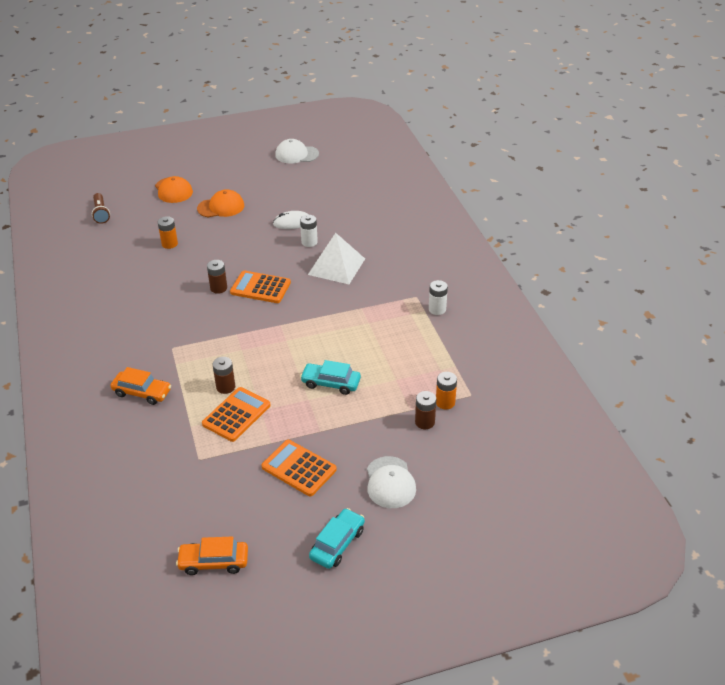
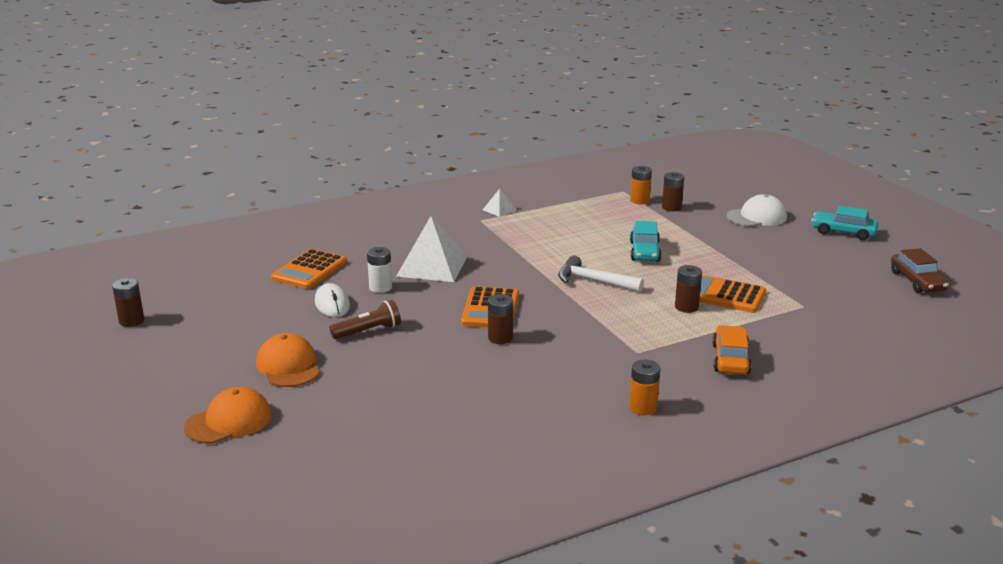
camera: 100 degrees left, 15 degrees down
brown flashlight [92,193,110,224] -> brown flashlight moved to [330,300,401,339]
orange battery [158,216,178,249] -> orange battery moved to [629,359,660,415]
orange car [176,536,248,575] -> brown car [891,248,949,293]
orange calculator [261,440,337,496] -> orange calculator moved to [271,249,347,289]
white cap [275,139,319,164] -> brown battery [112,278,144,327]
white battery [429,280,448,315] -> white pyramid [483,189,516,217]
none -> white hammer [558,256,644,292]

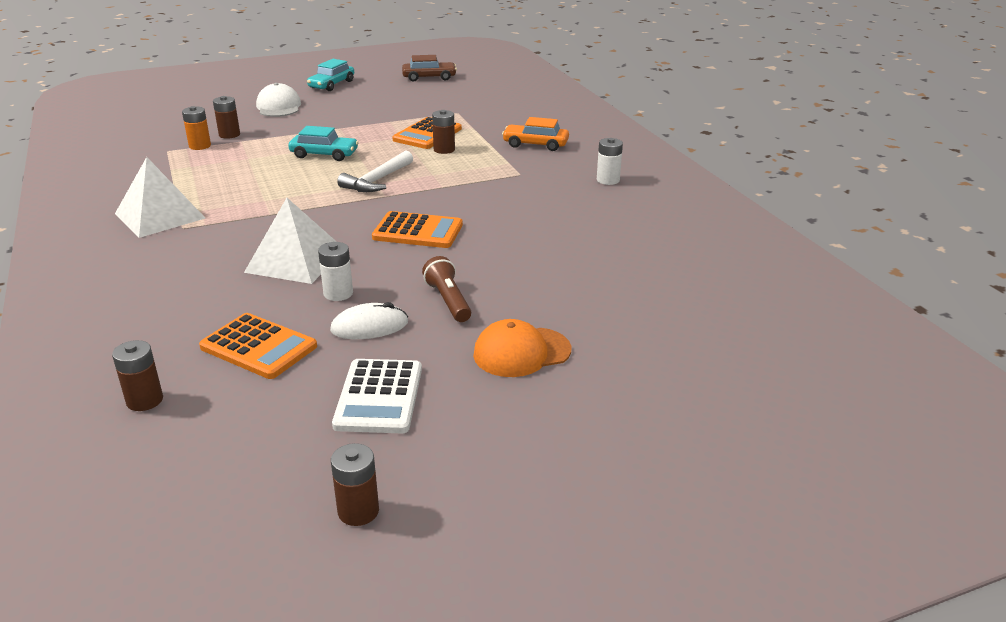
camera: 85 degrees left, 5 degrees up
orange cap [184,387,272,444] -> none
white pyramid [483,189,516,217] -> white pyramid [115,157,205,238], size x2.14
brown battery [488,294,513,344] -> brown battery moved to [112,340,163,411]
orange battery [629,359,660,415] -> white battery [597,138,623,185]
none -> white calculator [332,359,422,433]

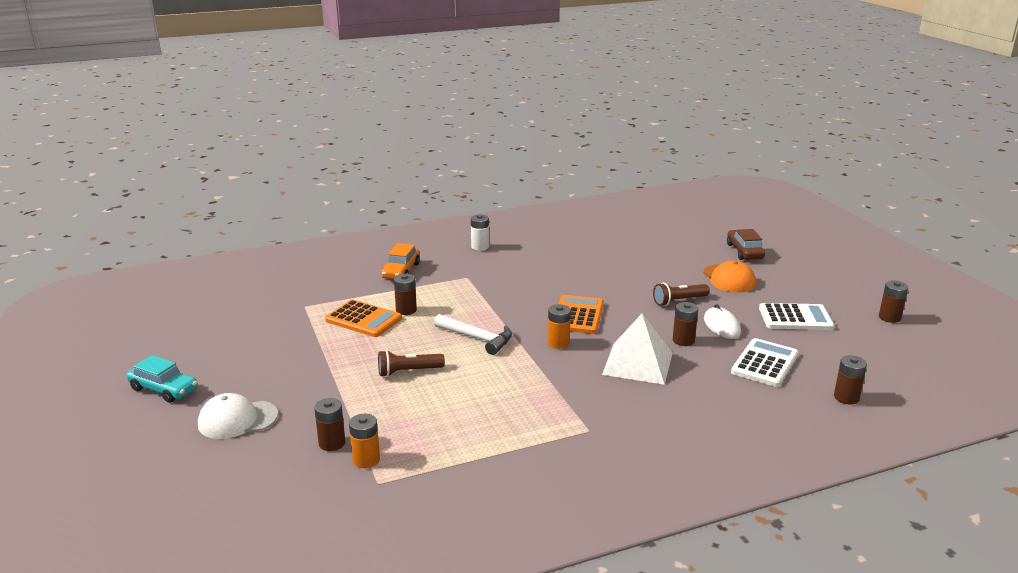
camera: 90 degrees left, 5 degrees down
white pyramid [115,157,205,238] -> none
orange calculator [199,313,317,379] -> white calculator [731,338,799,387]
turquoise car [288,126,359,161] -> brown flashlight [378,350,445,377]
white battery [318,242,353,301] -> brown battery [673,302,698,346]
brown car [402,55,457,82] -> brown car moved to [727,229,765,260]
none -> orange battery [548,304,571,349]

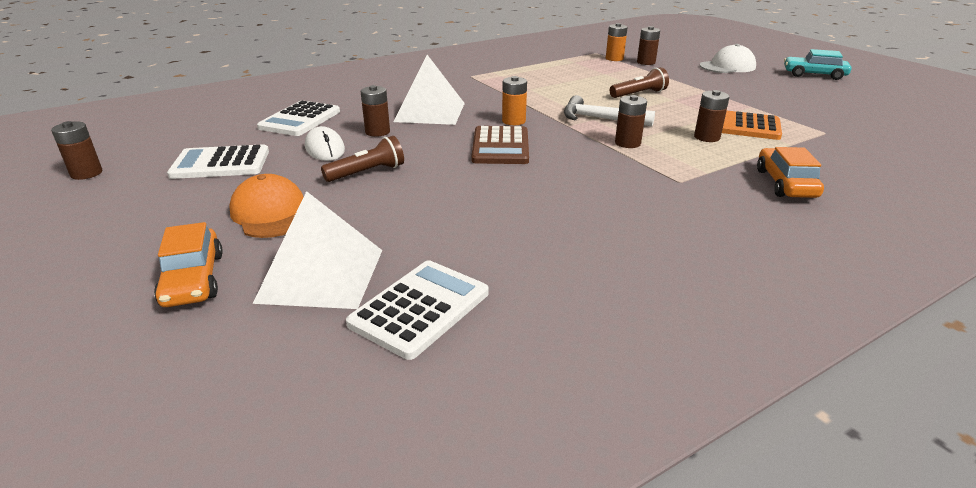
camera: 170 degrees right, 5 degrees up
white battery [471,214,489,251] -> none
orange calculator [559,295,604,334] -> brown calculator [471,126,529,164]
brown car [727,229,765,260] -> orange car [154,222,223,307]
brown battery [834,355,867,405] -> brown battery moved to [615,95,647,148]
none -> white pyramid [253,191,382,309]
none -> white calculator [346,260,489,360]

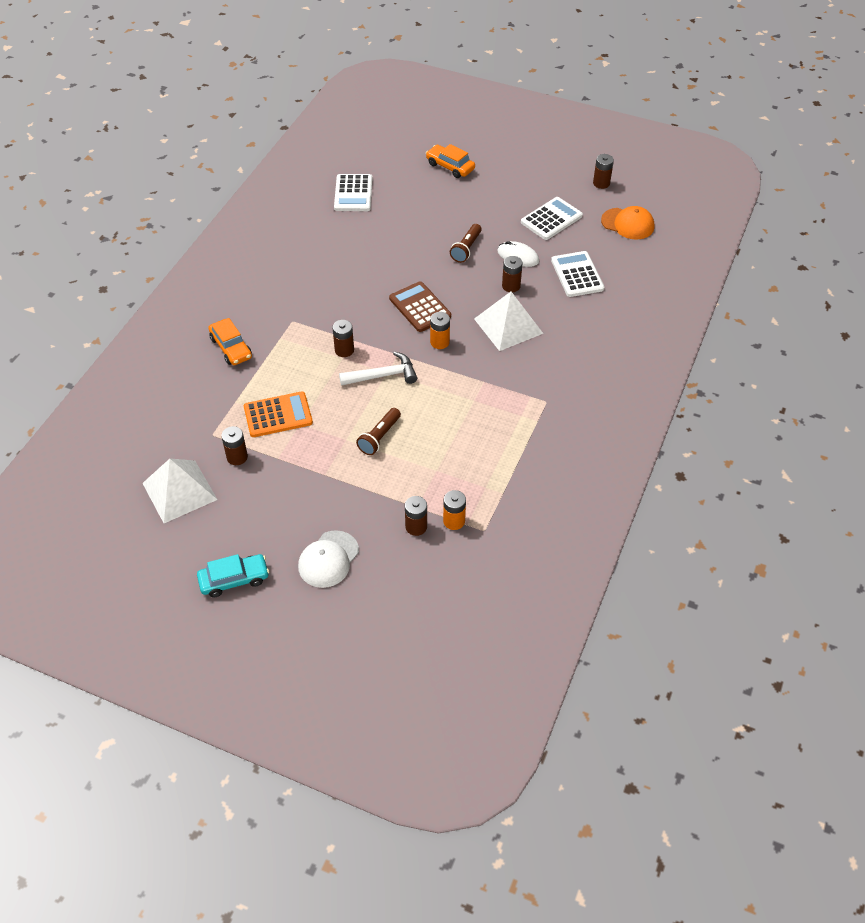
camera: 145 degrees right, 20 degrees up
orange cap [229,174,303,238] -> orange cap moved to [601,206,654,239]
white pyramid [253,191,382,309] -> white pyramid moved to [143,458,217,523]
brown battery [694,90,729,142] -> brown battery moved to [221,426,248,465]

